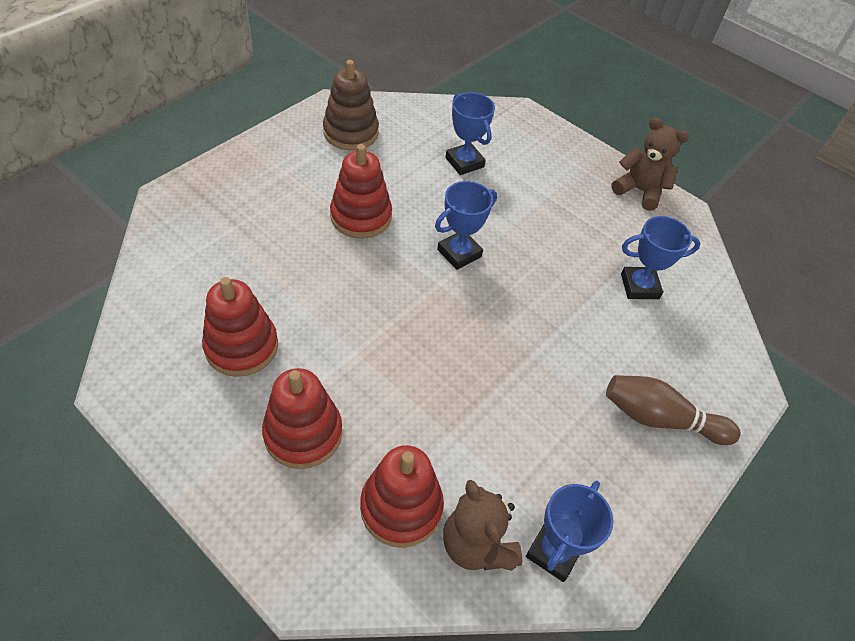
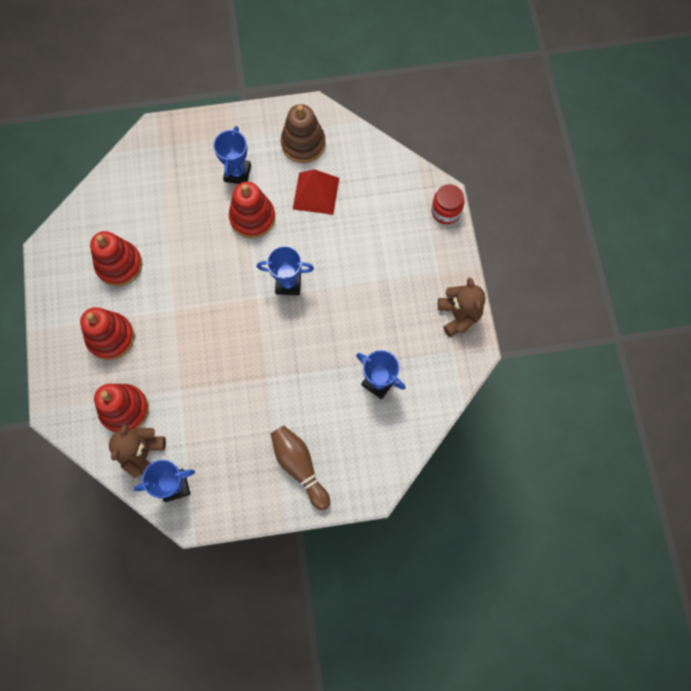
camera: 45 degrees right, 20 degrees up
blue trophy [445,92,495,175] -> blue trophy moved to [213,126,251,184]
none -> red pyramid [293,169,339,215]
none -> red jar [431,184,465,224]

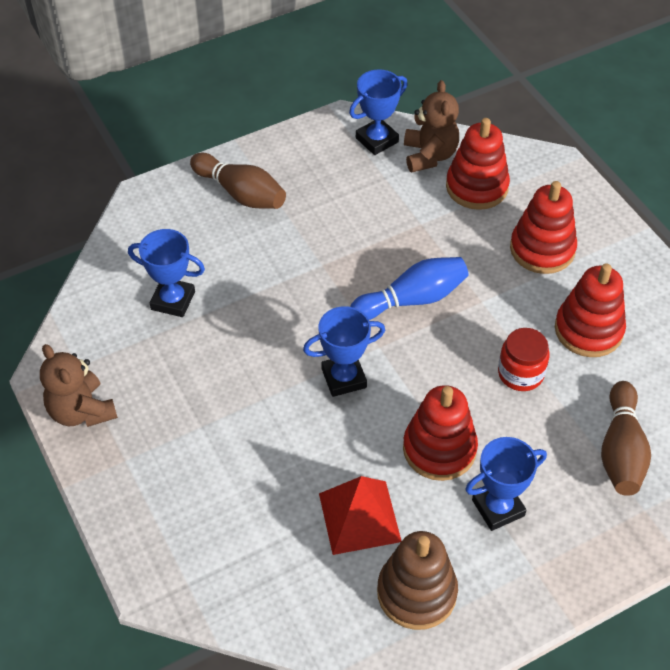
camera: 160 degrees right, 20 degrees down
blue trophy [213,126,251,184] -> blue trophy turned 75 degrees clockwise [465,437,547,531]
red jar [431,184,465,224] -> red jar moved to [498,328,549,391]
none -> blue bowling pin [350,257,469,320]
none -> brown bowling pin [601,381,651,496]

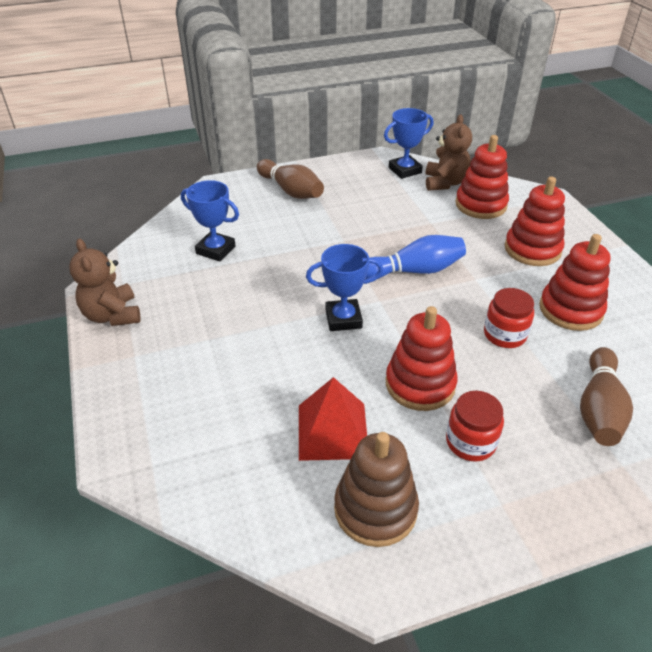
camera: 10 degrees right, 10 degrees down
blue trophy [465,437,547,531] -> red jar [446,391,504,462]

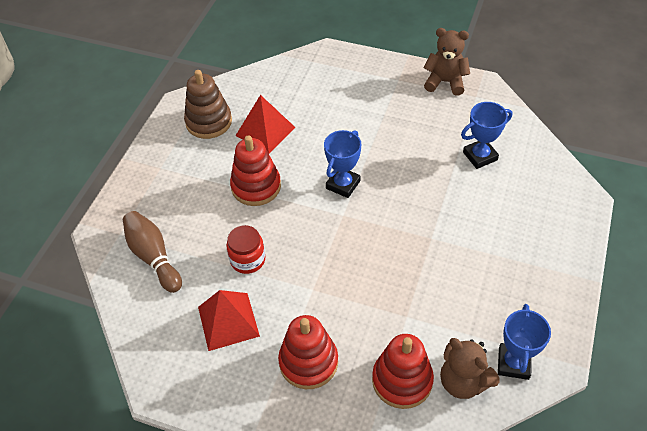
camera: 130 degrees right, 10 degrees up
brown bowling pin [257,159,324,199] -> none
blue bowling pin [366,235,466,279] -> none
red jar [446,391,504,462] -> none
red stacking toy [539,234,611,331] -> red pyramid [198,290,260,351]

